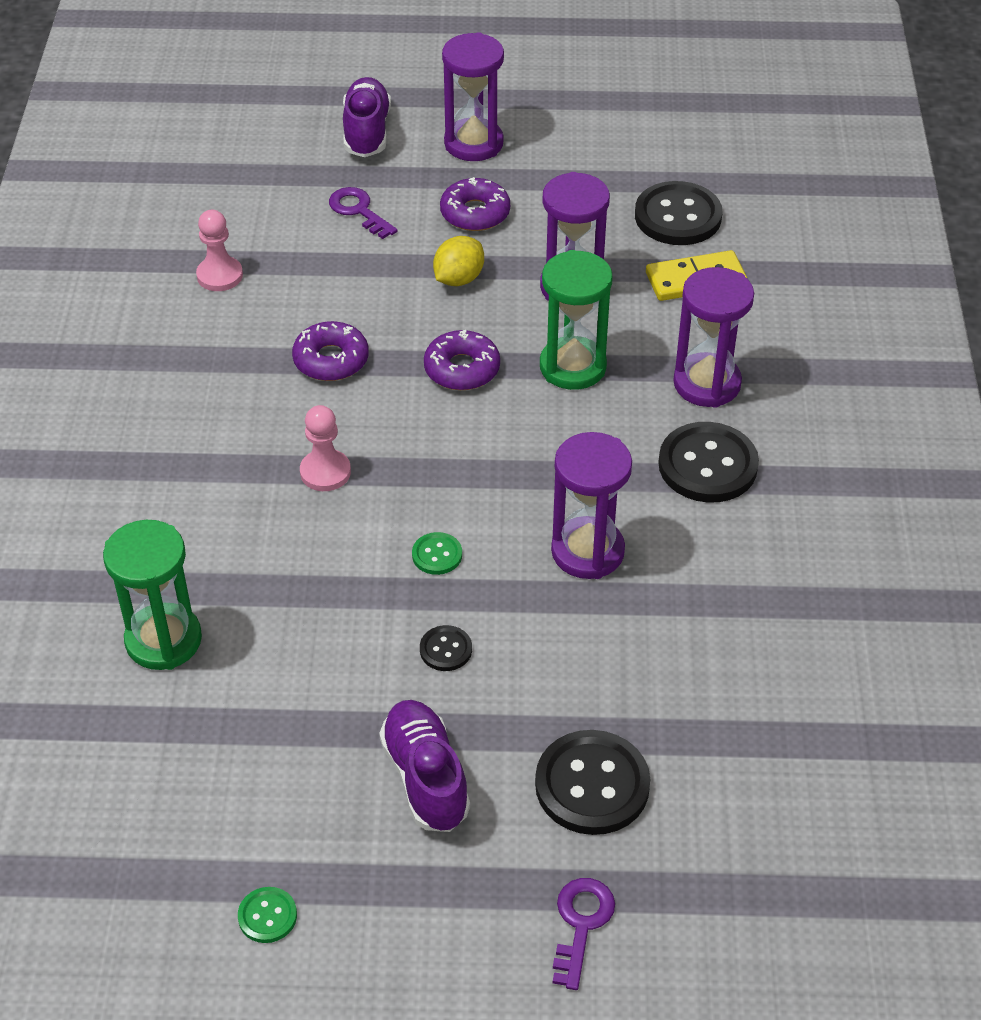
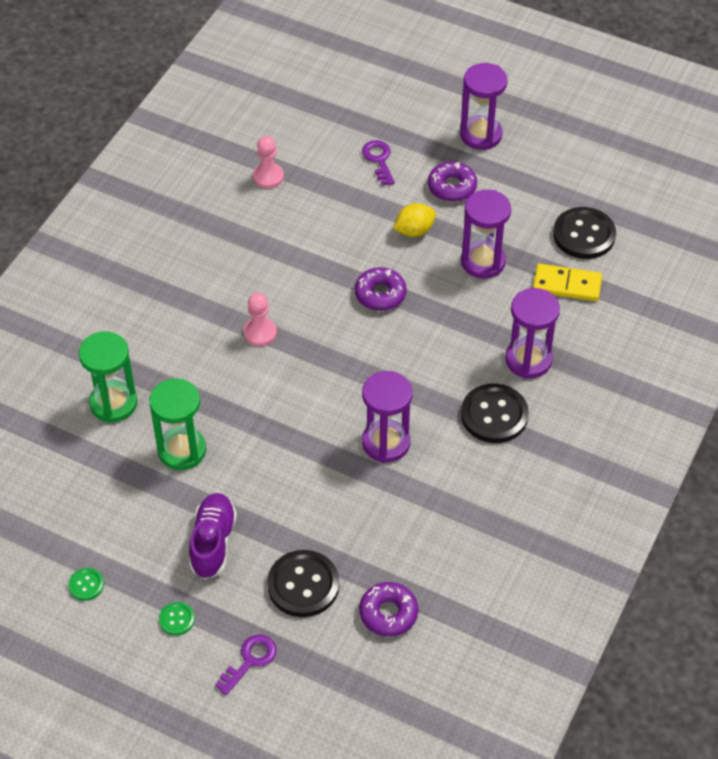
camera: 25 degrees right, 5 degrees up
purple donut [292,321,369,381] -> purple donut moved to [359,582,418,637]
purple shoe [343,77,391,157] -> none
green button [412,532,462,575] -> green button moved to [159,602,195,636]
black button [420,625,472,671] -> none
green hourglass [540,250,613,390] -> green hourglass moved to [149,379,206,470]

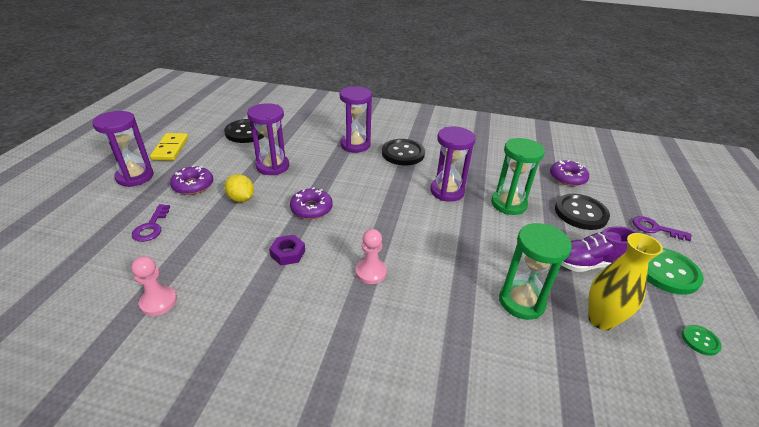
camera: 105 degrees left, 15 degrees down
green hourglass [79,332,137,423] -> green hourglass moved to [491,138,545,215]
green button [159,602,195,636] -> green button [647,248,704,295], size x2.05
purple key [362,140,395,186] -> purple key turned 60 degrees counterclockwise [132,204,170,242]
yellow domino [533,264,602,301] -> yellow domino moved to [150,133,188,161]
none -> purple nut [269,235,305,266]
none -> yellow vase [588,233,663,330]

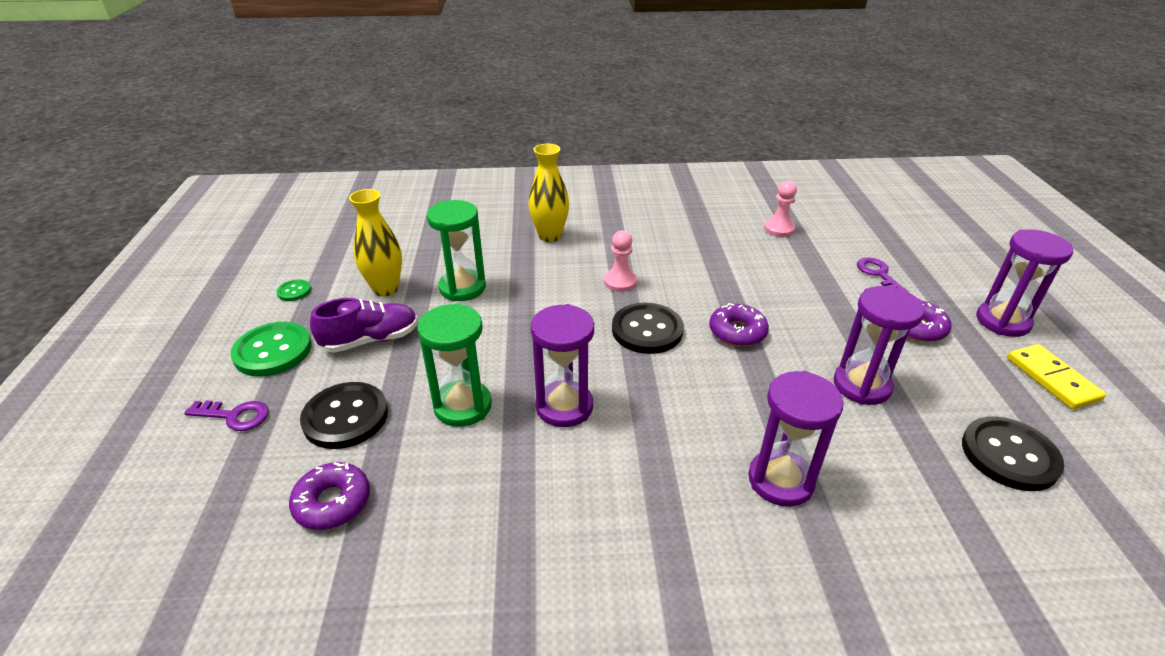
camera: 165 degrees right, 0 degrees up
yellow lemon [225,174,254,202] -> none
purple nut [269,235,305,266] -> none
black button [382,139,425,165] -> black button moved to [612,303,684,354]
none -> yellow vase [529,144,569,242]

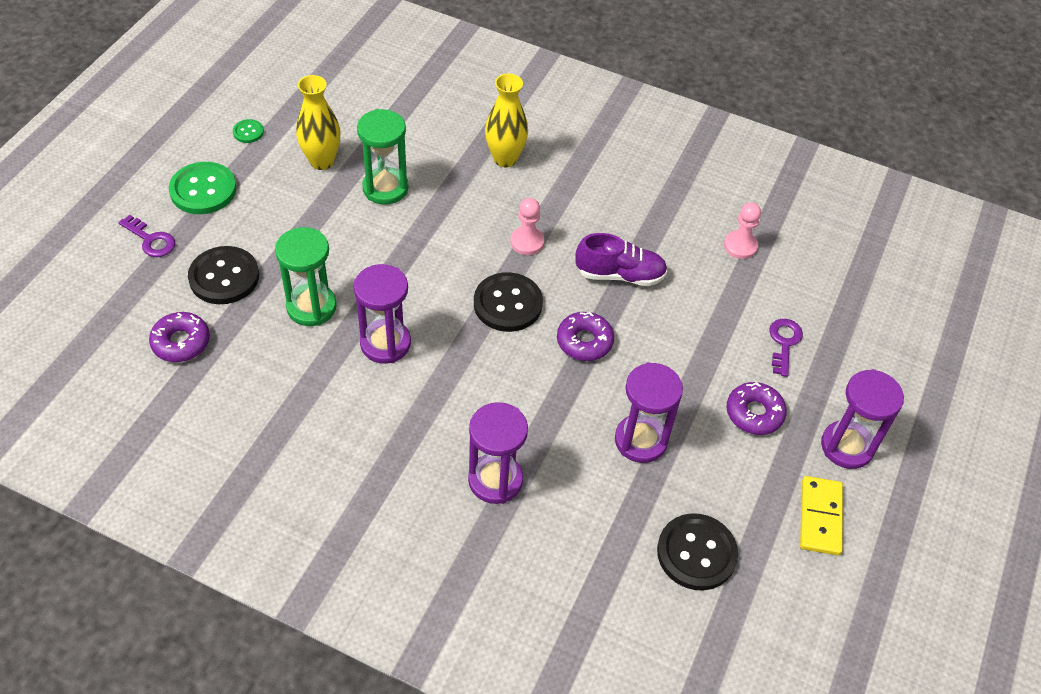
camera: 25 degrees right, 15 degrees up
purple shoe [310,298,418,353] -> purple shoe moved to [575,233,668,286]

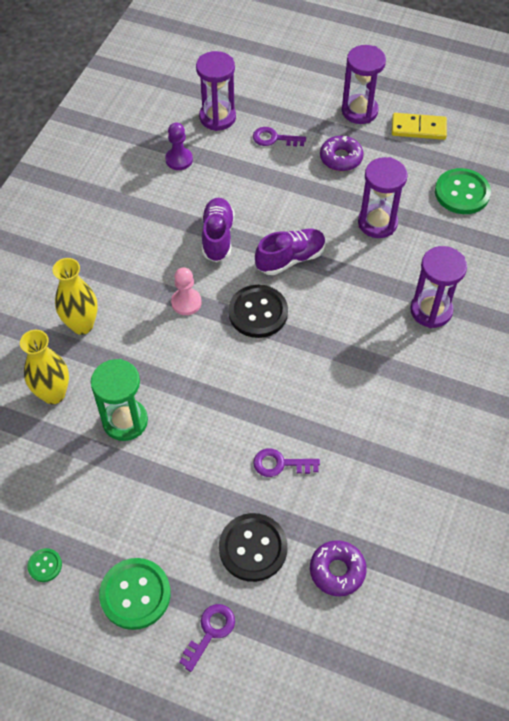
camera: 90 degrees left, 5 degrees up
green hourglass [275,227,337,326] -> purple key [253,448,320,477]
yellow vase [296,75,340,170] -> yellow vase moved to [20,330,69,404]
purple hourglass [354,264,411,364] -> purple hourglass moved to [196,51,236,131]
purple donut [557,312,614,361] -> purple shoe [255,229,326,275]
black button [657,513,738,590] -> green button [435,168,491,214]
pink pawn [724,202,761,259] -> purple pawn [165,122,193,170]

